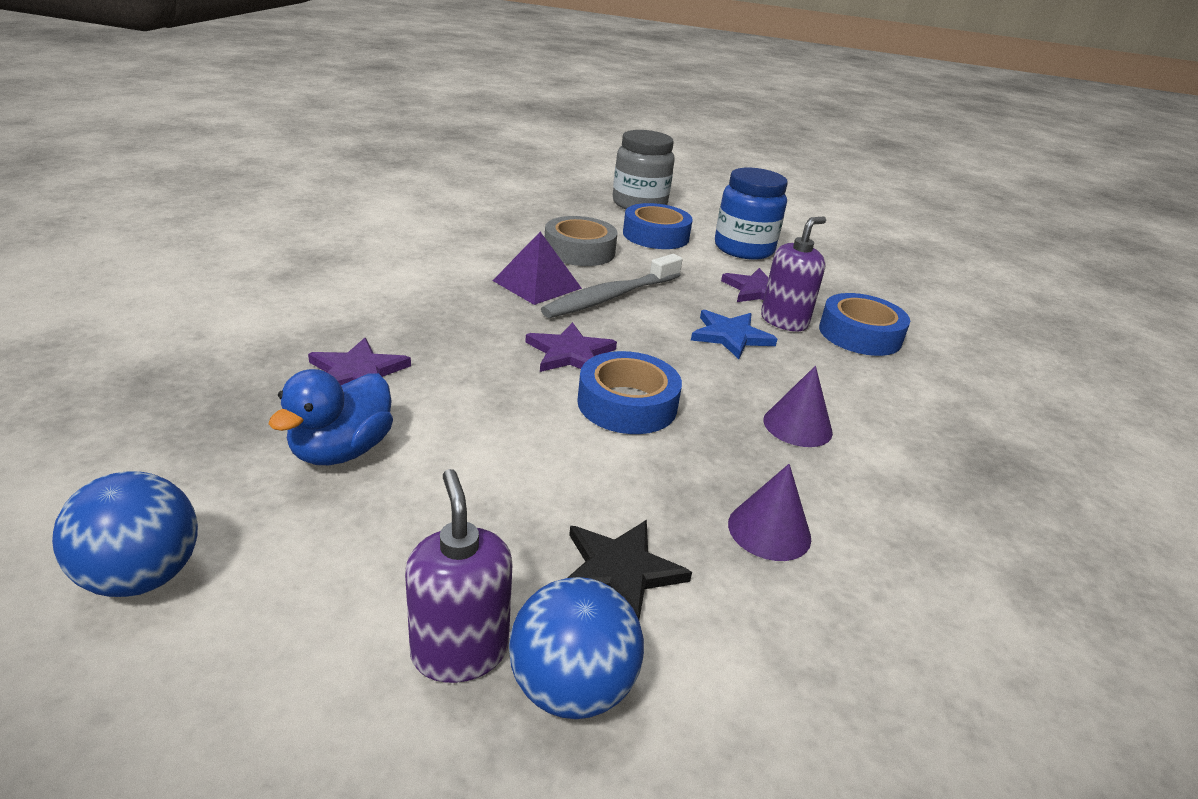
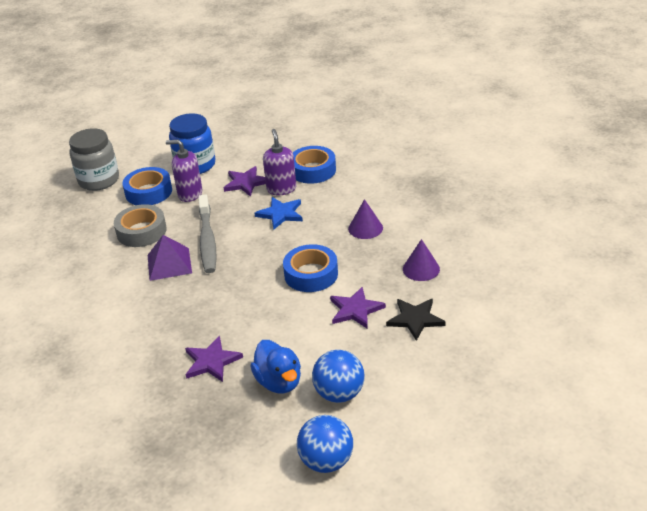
camera: 50 degrees left, 5 degrees up
purple soap dispenser [405,469,513,683] -> purple soap dispenser moved to [166,140,203,202]
blue ball [509,577,644,719] -> blue ball moved to [312,350,365,403]
purple star [525,322,617,372] -> purple star moved to [330,287,386,329]

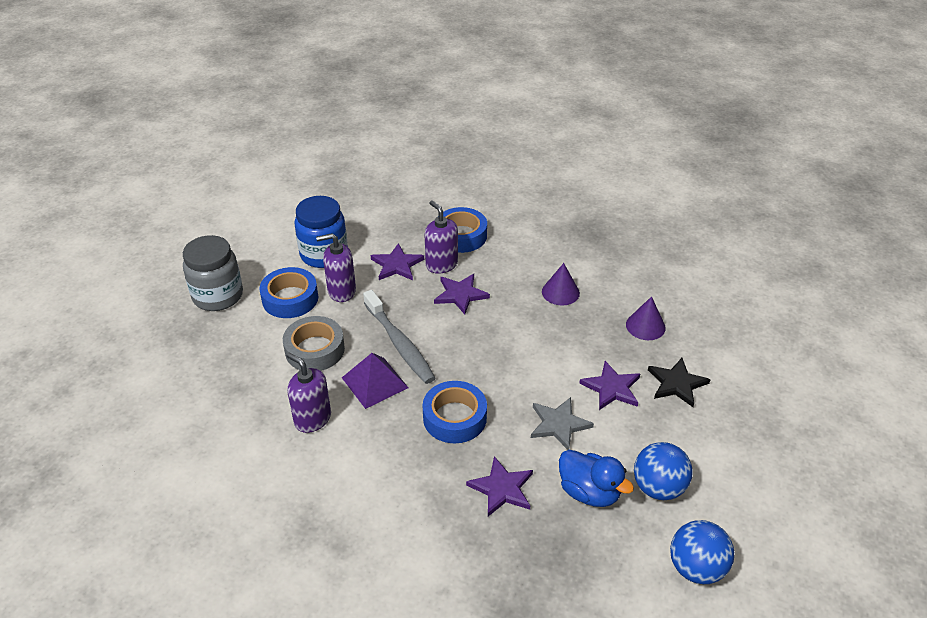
camera: 25 degrees left, 5 degrees up
blue star [254,197,303,229] -> purple star [434,274,490,315]
blue tape [283,244,338,292] -> blue tape moved to [422,381,487,443]
none -> purple soap dispenser [287,352,331,433]
none -> grey star [531,397,594,450]

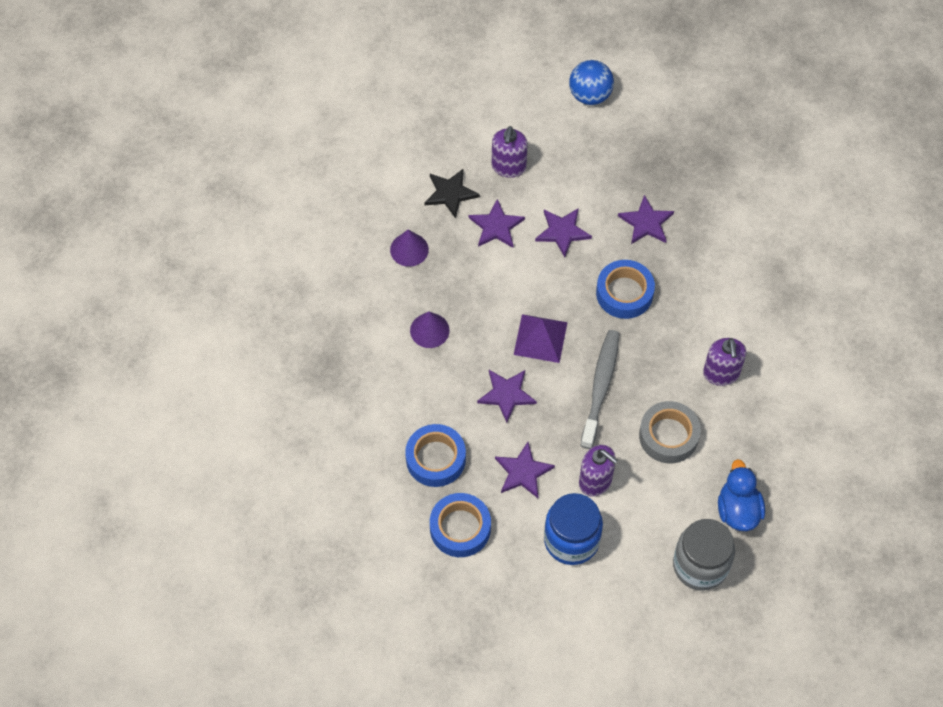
camera: 135 degrees left, 20 degrees up
blue tape [259,267,318,318] -> blue tape moved to [430,493,491,557]
purple pyramid [342,353,409,409] -> purple pyramid moved to [514,314,568,363]
purple soap dispenser [424,200,458,274] -> purple soap dispenser moved to [492,126,528,178]
grey star [531,397,594,450] -> purple star [535,208,592,257]
blue duck [559,450,634,507] -> blue duck moved to [718,459,765,531]
blue ball [634,442,692,500] -> none

